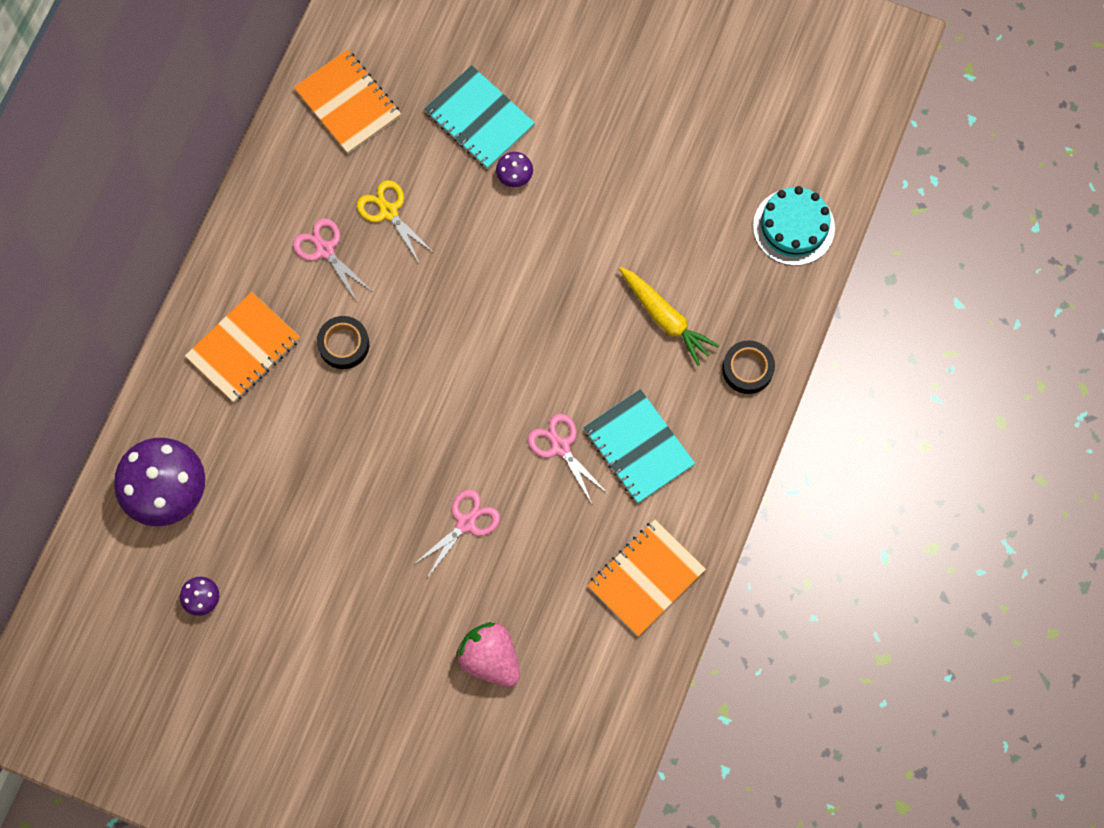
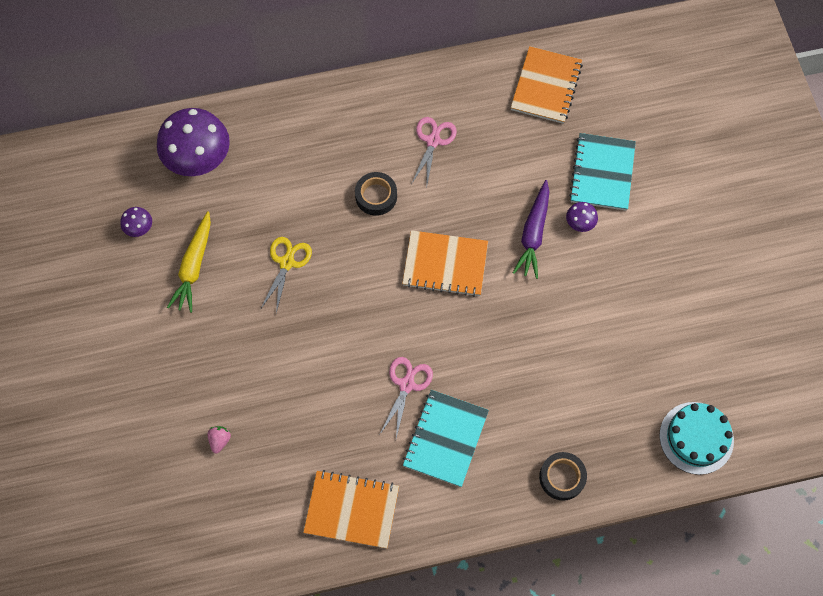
camera: 55 degrees right, 5 degrees down
orange notebook [185,292,300,402] -> orange notebook moved to [402,230,488,297]
yellow scissors [357,180,435,263] -> yellow scissors moved to [260,237,312,313]
pink scissors [413,489,500,578] -> none
pink strawberry [456,622,520,687] -> pink strawberry [208,426,231,454], size x0.46
yellow carrot [619,267,720,366] -> yellow carrot moved to [167,211,211,313]
none -> purple carrot [513,180,549,279]

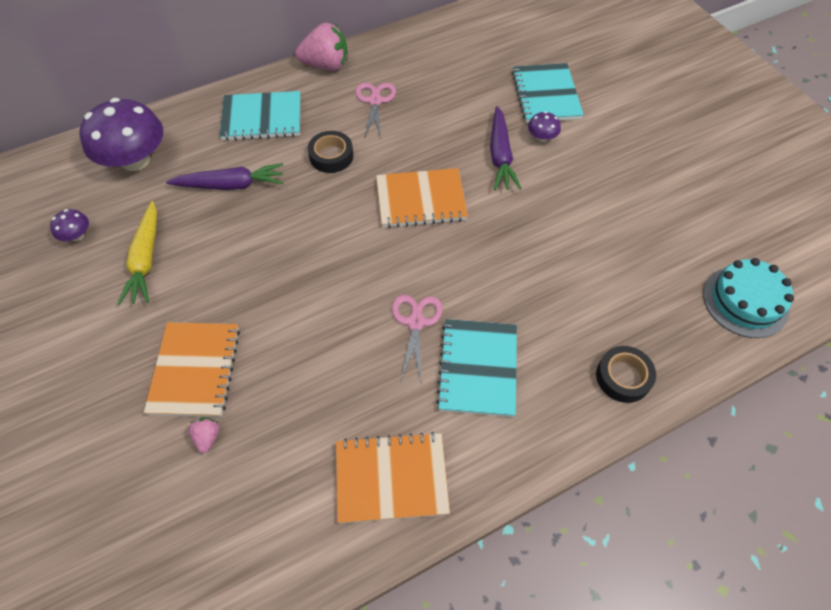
camera: 15 degrees left, 10 degrees down
yellow scissors [260,237,312,313] -> none
orange notebook [511,46,583,124] -> orange notebook moved to [144,322,240,417]
none -> purple carrot [166,163,284,190]
none -> turquoise notebook [220,91,301,141]
none -> pink strawberry [295,23,348,71]

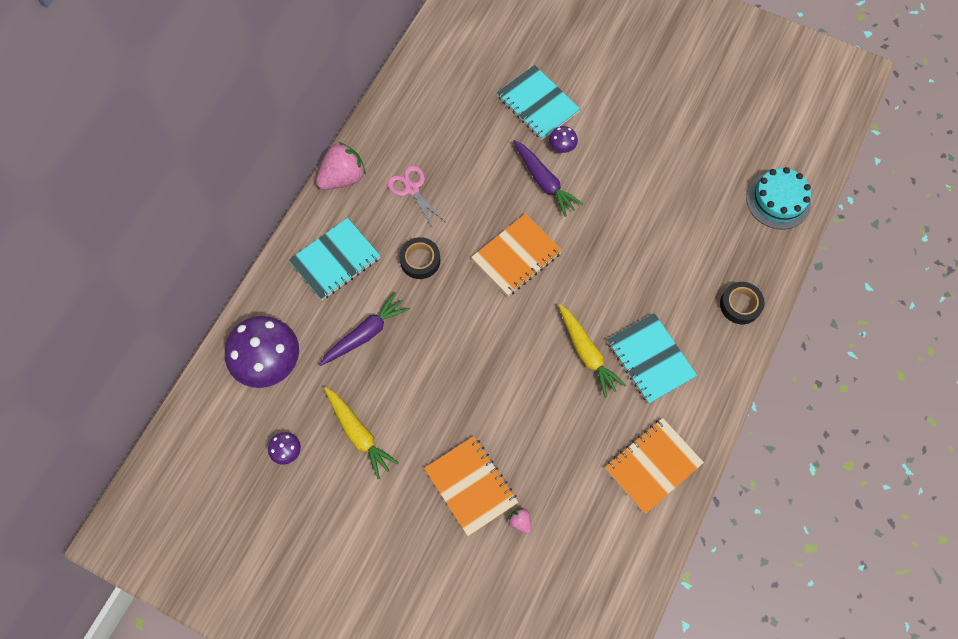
camera: 35 degrees left, 10 degrees up
pink scissors [392,295,442,381] -> yellow carrot [558,304,626,398]

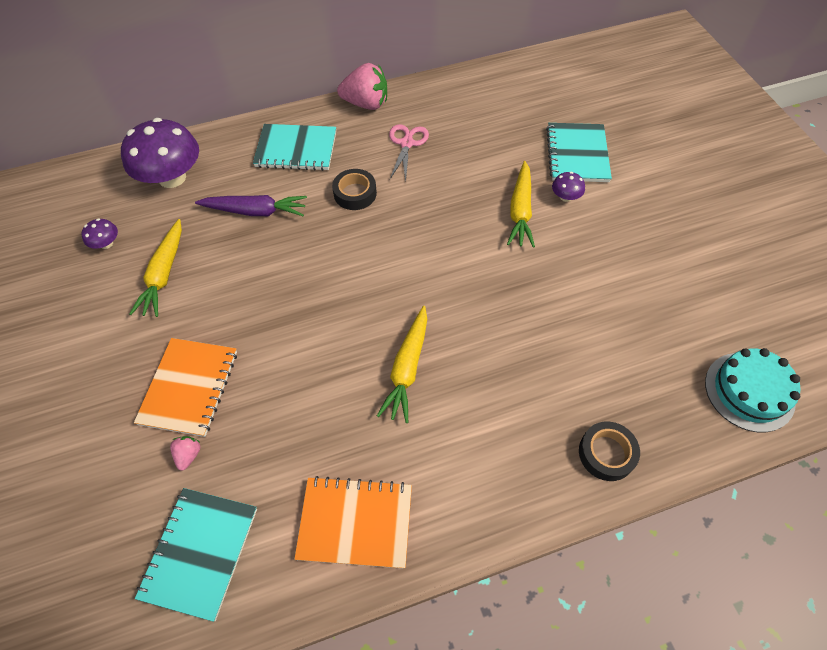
camera: 45 degrees right, 10 degrees down
orange notebook [471,214,562,296] -> none
purple carrot [513,140,583,217] -> yellow carrot [507,161,535,248]
turquoise notebook [607,313,697,404] -> turquoise notebook moved to [135,488,257,622]

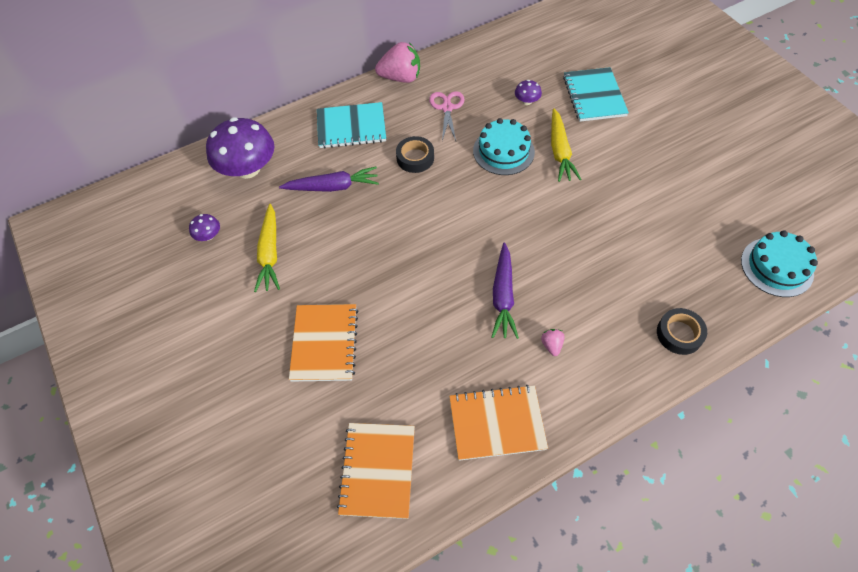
camera: 10 degrees left, 0 degrees up
turquoise notebook [135,488,257,622] -> orange notebook [337,423,415,519]
pink strawberry [170,436,200,471] -> pink strawberry moved to [541,329,565,356]
yellow carrot [377,306,427,423] -> purple carrot [491,243,519,339]
purple mushroom [552,172,585,202] -> purple mushroom moved to [515,80,542,105]
none -> turquoise cake [473,118,535,175]

